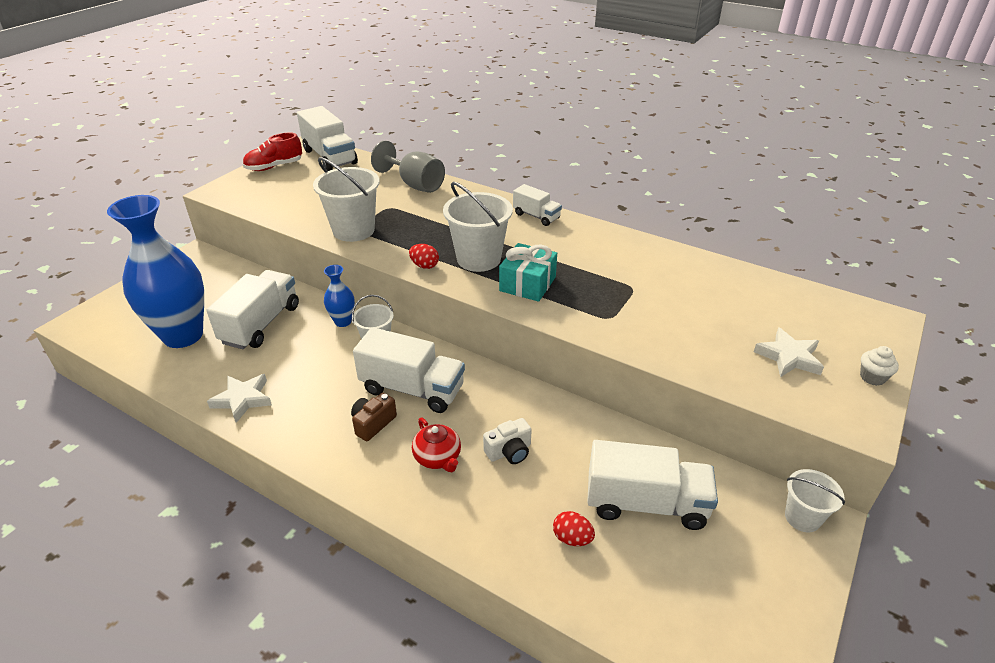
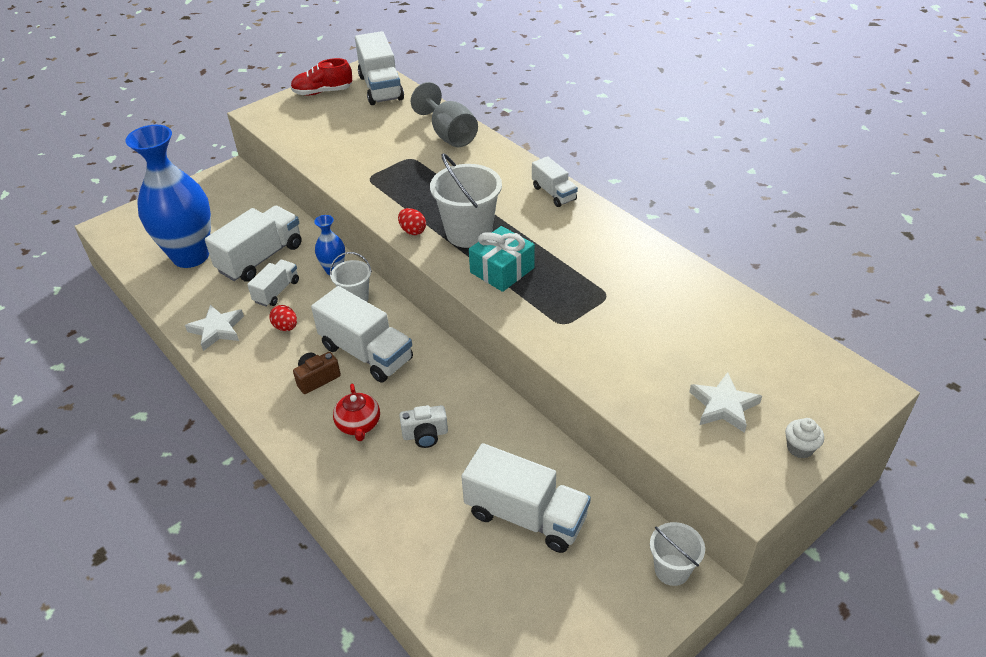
camera: 20 degrees right, 5 degrees up
white bucket [313,157,380,242] -> none
red egg [553,511,595,546] -> red egg moved to [270,305,297,331]
none -> white truck [247,260,299,307]

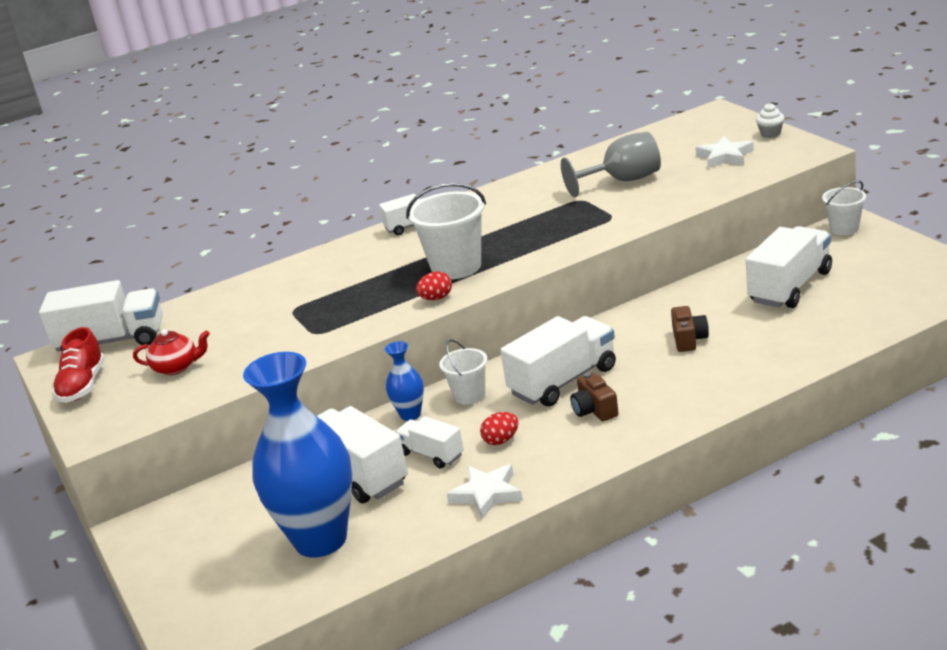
camera: 75 degrees left, 15 degrees down
red teapot [333,383,380,441] -> red teapot moved to [133,329,210,375]
white camera [399,405,448,448] -> brown camera [671,306,709,352]
grey goblet [411,82,478,147] -> grey goblet moved to [561,132,661,197]
turquoise gift [469,226,535,292] -> none

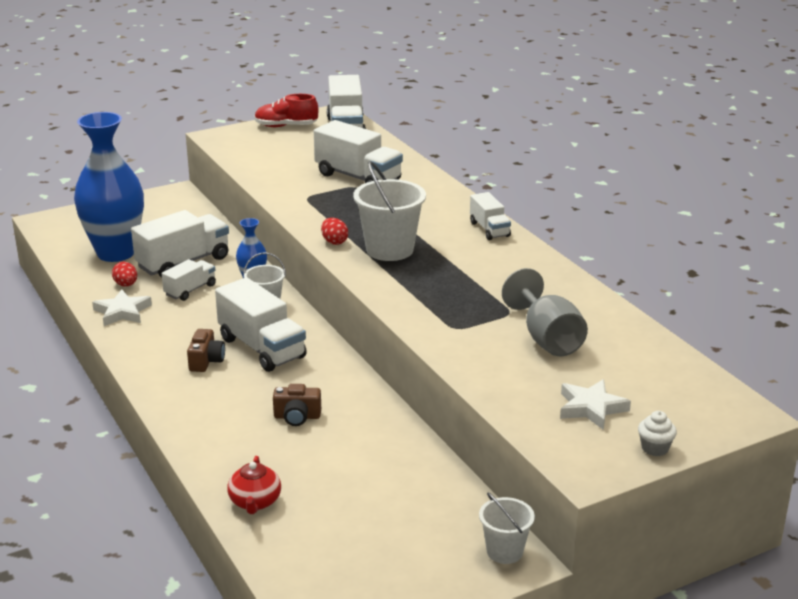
camera: 85 degrees right, 0 degrees up
red teapot [133,329,210,375] -> red teapot moved to [227,456,281,514]
red egg [480,412,518,445] -> red egg moved to [112,262,137,287]
brown camera [570,372,619,421] -> brown camera turned 120 degrees clockwise [187,329,225,372]
white truck [746,226,832,308] -> white truck moved to [314,120,403,183]

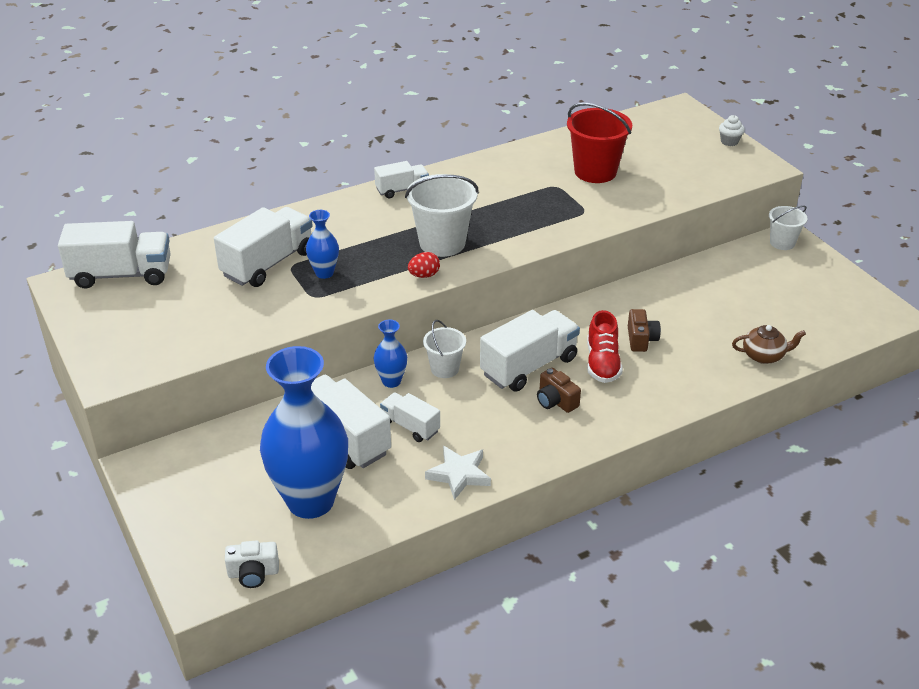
camera: 90 degrees left, 10 degrees up
red egg [112,262,137,287] -> none
brown camera [187,329,225,372] -> brown camera turned 135 degrees counterclockwise [537,368,581,413]
red teapot [227,456,281,514] -> brown teapot [732,325,806,364]
red shoe [254,94,318,127] -> red shoe moved to [587,310,623,383]
grey goblet [502,268,588,356] -> red bucket [567,103,632,183]
white star [560,379,631,430] -> none
none -> white camera [225,540,279,588]
none -> blue vase [306,210,339,279]

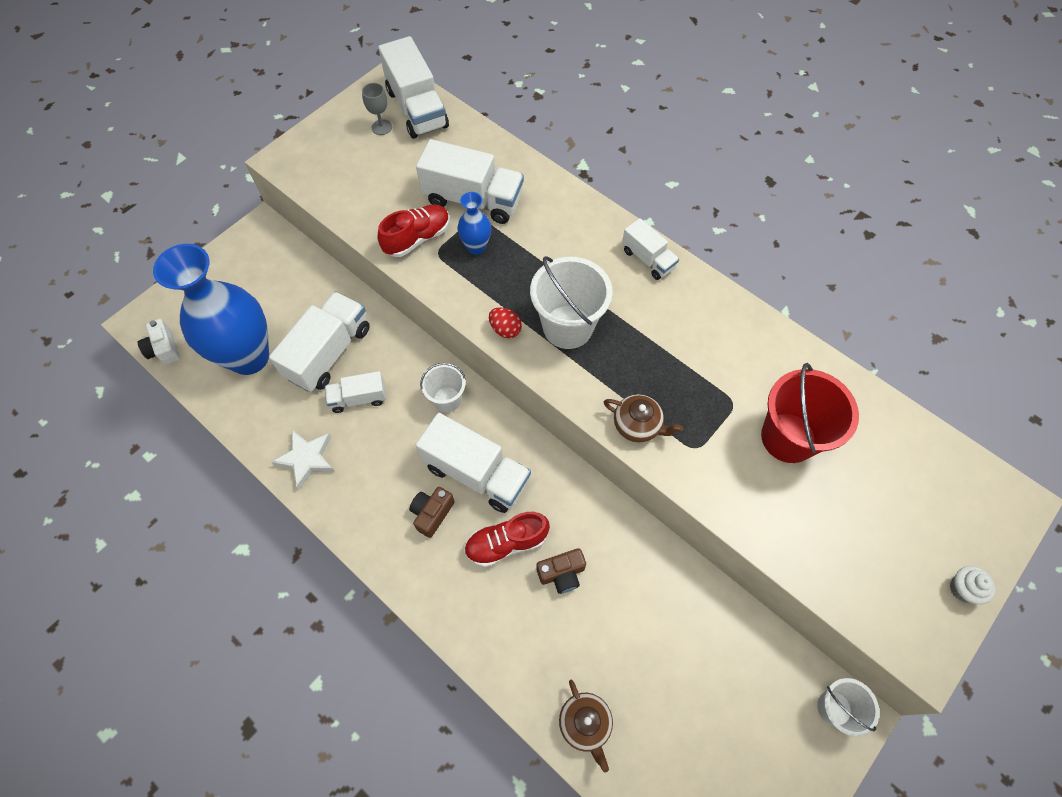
camera: 70 degrees right, 25 degrees up
blue vase [374,320,407,388] -> none
white truck [380,392,440,442] -> white truck turned 120 degrees counterclockwise [325,371,387,413]
none -> grey goblet [362,83,392,135]
none -> red shoe [378,204,450,257]
none -> brown teapot [604,394,683,442]

